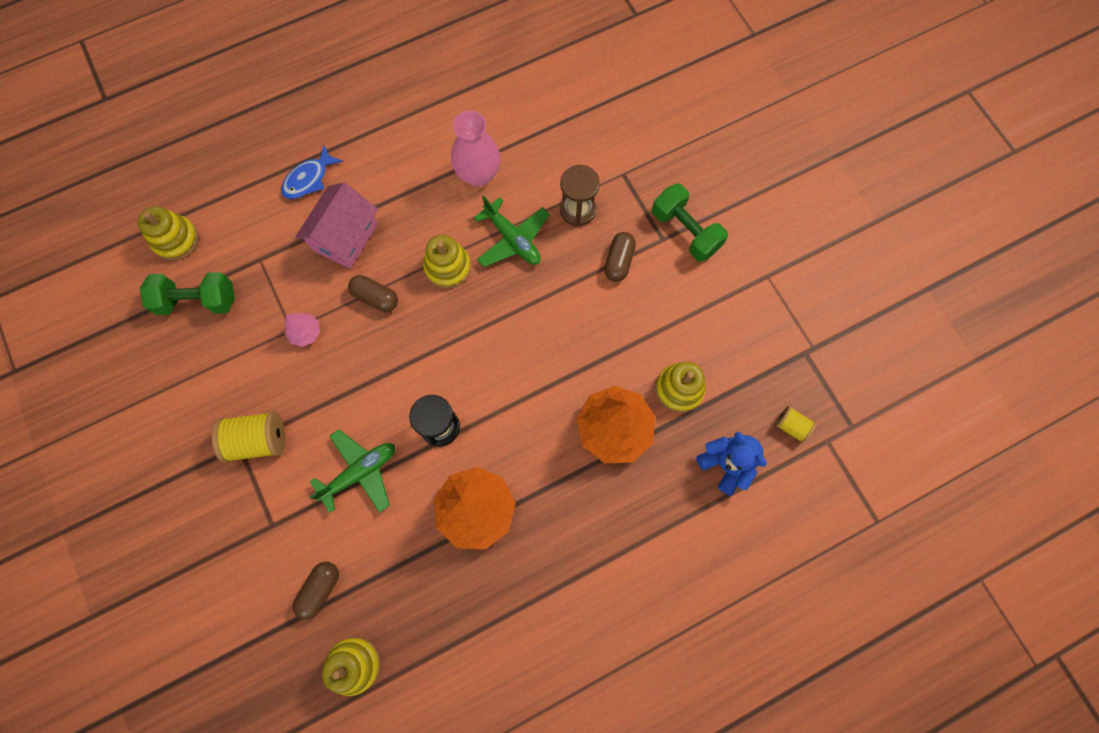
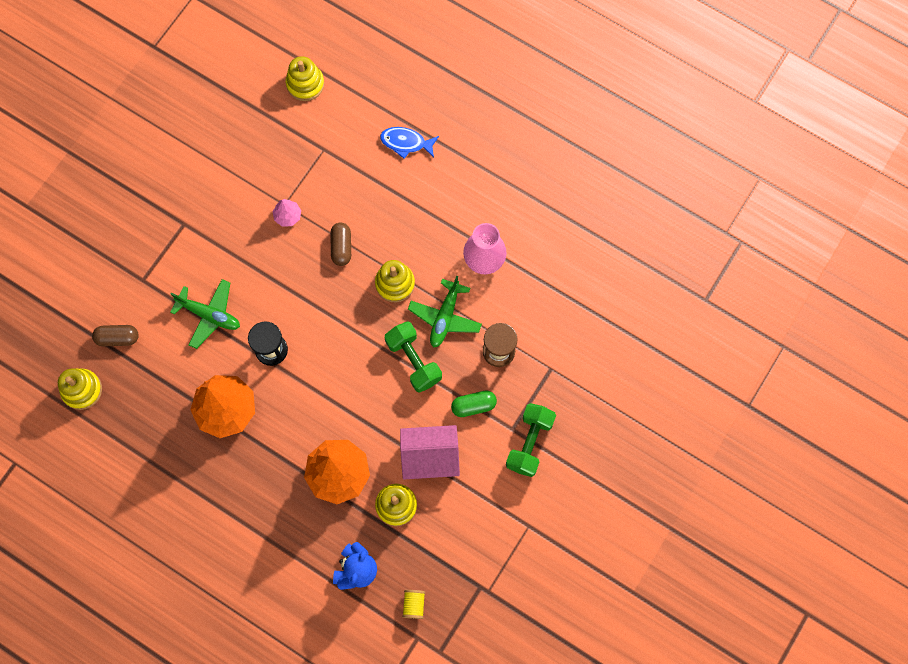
camera: 60 degrees right, 0 degrees up
green dumbbell [140,272,235,315] -> green dumbbell moved to [385,321,442,393]
yellow spool [212,411,285,463] -> none
pink house [295,183,378,269] -> pink house moved to [400,425,460,479]
brown capsule [604,232,636,282] -> green capsule [451,390,497,417]

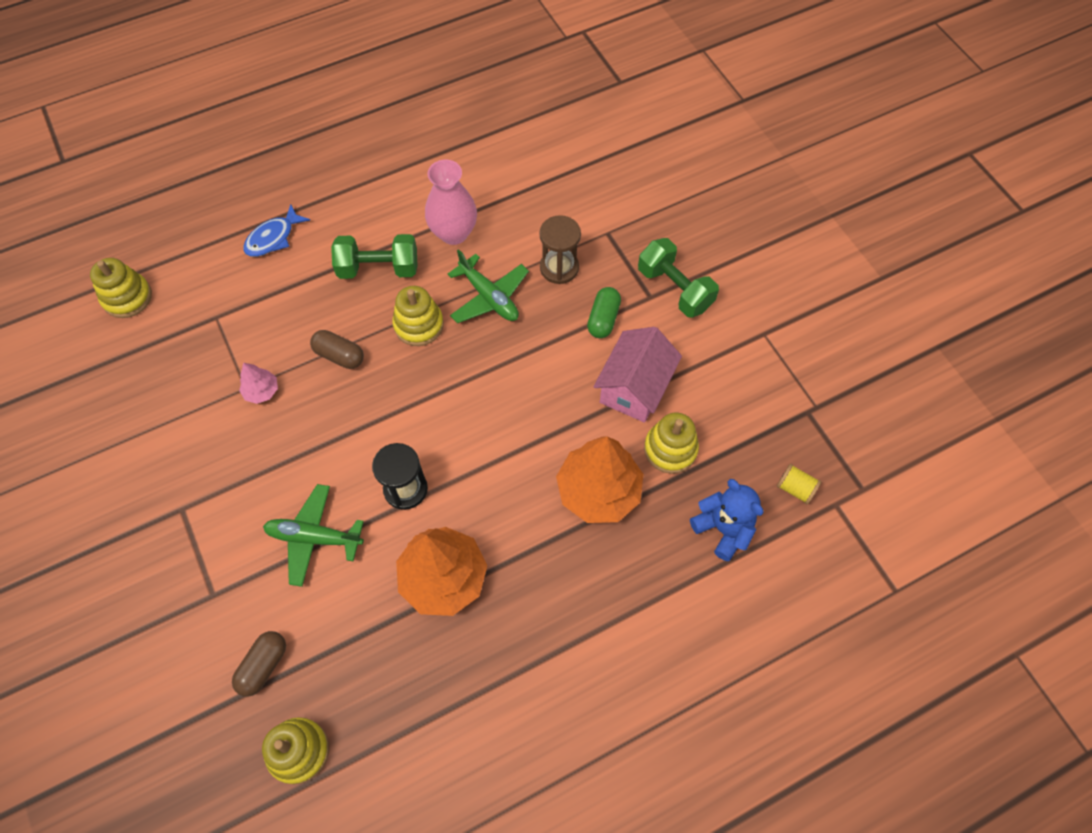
camera: 60 degrees left, 10 degrees down
green plane [170,279,240,349] -> green plane turned 135 degrees counterclockwise [263,484,364,587]
green dumbbell [385,321,442,393] -> green dumbbell moved to [331,234,418,279]

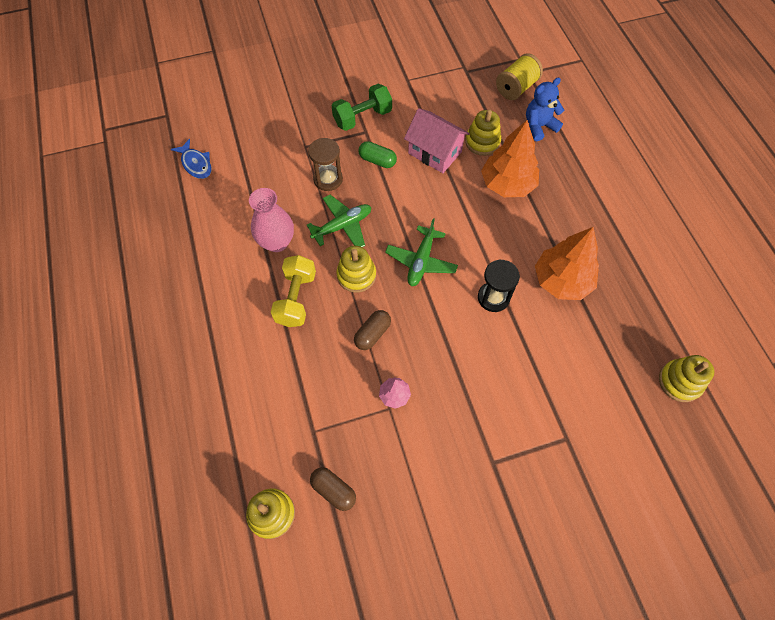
camera: 80 degrees left, 0 degrees up
brown capsule [232,631,286,697] -> brown capsule moved to [310,467,356,511]
blue fish [243,204,310,257] -> blue fish moved to [171,139,211,179]
green plane [263,484,364,587] -> green plane moved to [385,218,458,286]
green dumbbell [331,234,418,279] -> yellow dumbbell [271,255,316,327]
yellow spool [777,464,821,504] -> yellow spool [496,53,543,100], size x1.76

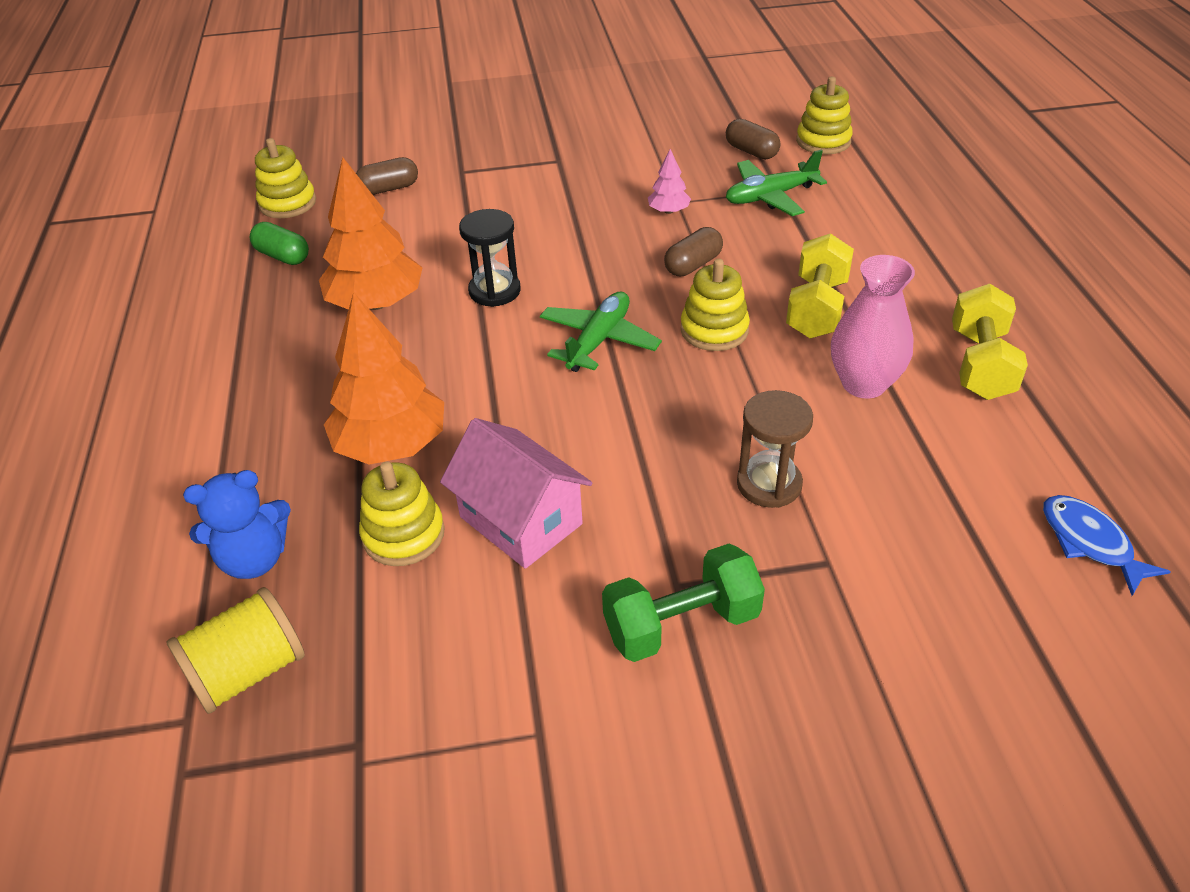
camera: 170 degrees left, 20 degrees down
green plane [307,195,371,247] -> green plane moved to [726,150,827,216]
green capsule [359,141,397,168] -> green capsule moved to [250,222,309,265]
none -> brown capsule [356,157,418,195]
none -> yellow dumbbell [952,284,1028,400]

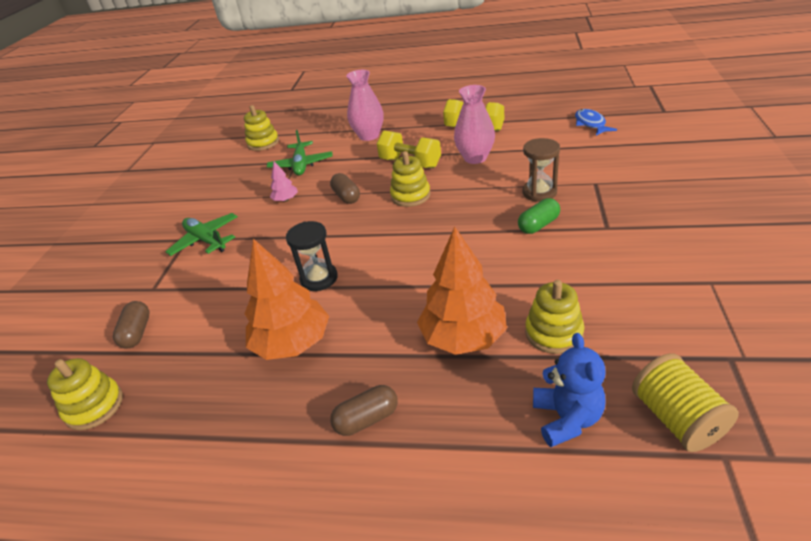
camera: 70 degrees left, 5 degrees down
green capsule [250,222,309,265] -> green capsule moved to [518,198,560,234]
pink house [440,418,592,569] -> none
green plane [540,292,662,372] -> green plane moved to [166,213,238,256]
green dumbbell [602,544,765,662] -> none
brown capsule [726,119,780,159] -> brown capsule moved to [330,385,398,436]
blue fish [1043,495,1171,596] -> blue fish turned 90 degrees clockwise [575,109,617,136]
none -> pink vase [346,70,384,141]

